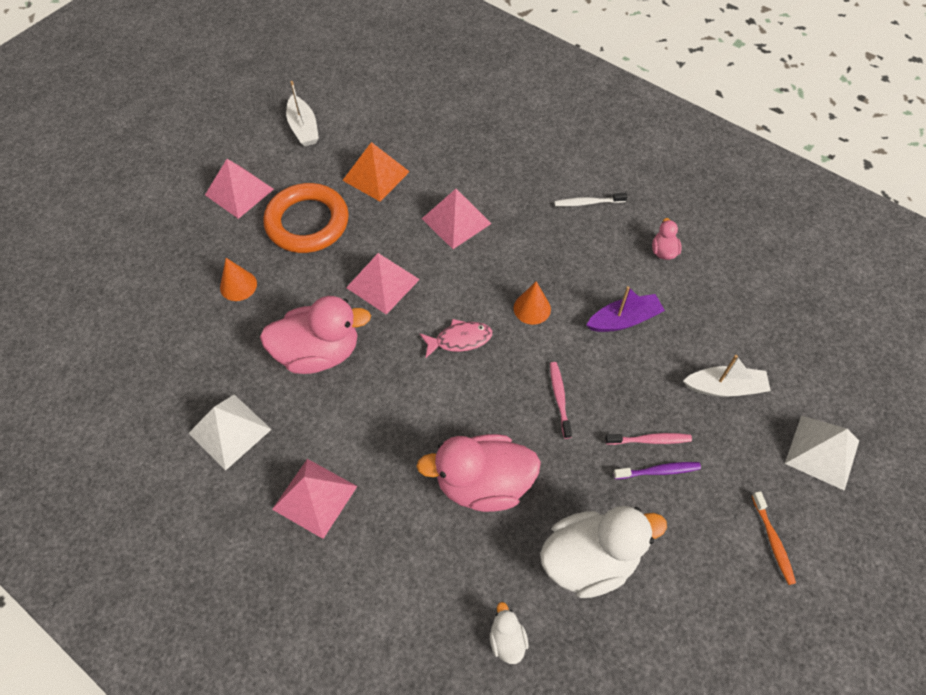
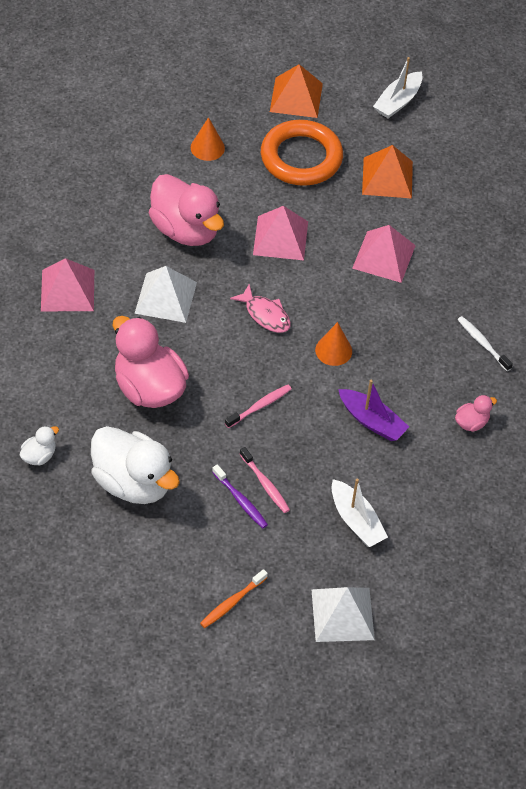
camera: 55 degrees right, 5 degrees down
white pyramid [189,394,272,470] -> white pyramid moved to [134,266,197,323]
pink pyramid [205,159,274,219] -> orange pyramid [270,64,323,118]

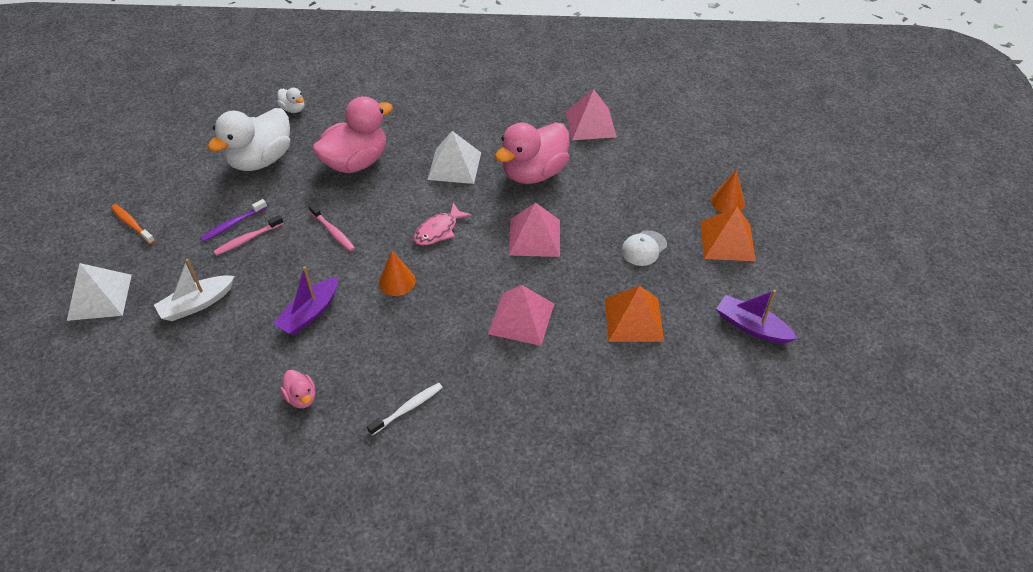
camera: 90 degrees right, 5 degrees down
pink pyramid [41,258,94,311] -> pink pyramid moved to [566,89,617,140]
orange cone [191,117,225,161] -> orange cone moved to [711,170,745,213]
orange ring [261,120,343,186] -> white cap [621,230,667,266]
white boat [373,57,423,118] -> purple boat [716,290,798,344]

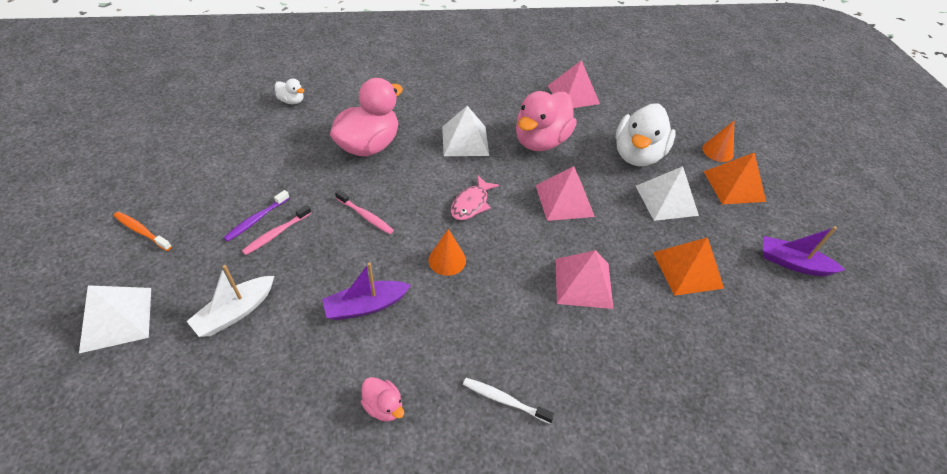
camera: 15 degrees left, 0 degrees up
white duck [208,108,290,171] -> white duck moved to [615,103,676,166]
purple boat [273,266,338,335] -> purple boat turned 45 degrees clockwise [322,262,411,320]
white toothbrush [367,383,443,435] -> white toothbrush turned 105 degrees counterclockwise [463,378,555,424]
white cap [621,230,667,266] -> white pyramid [636,166,699,221]

